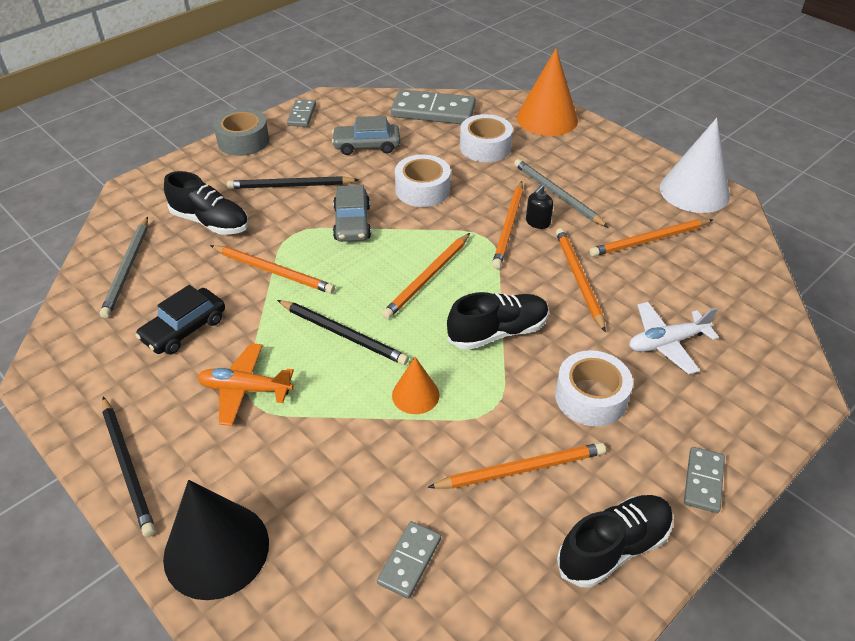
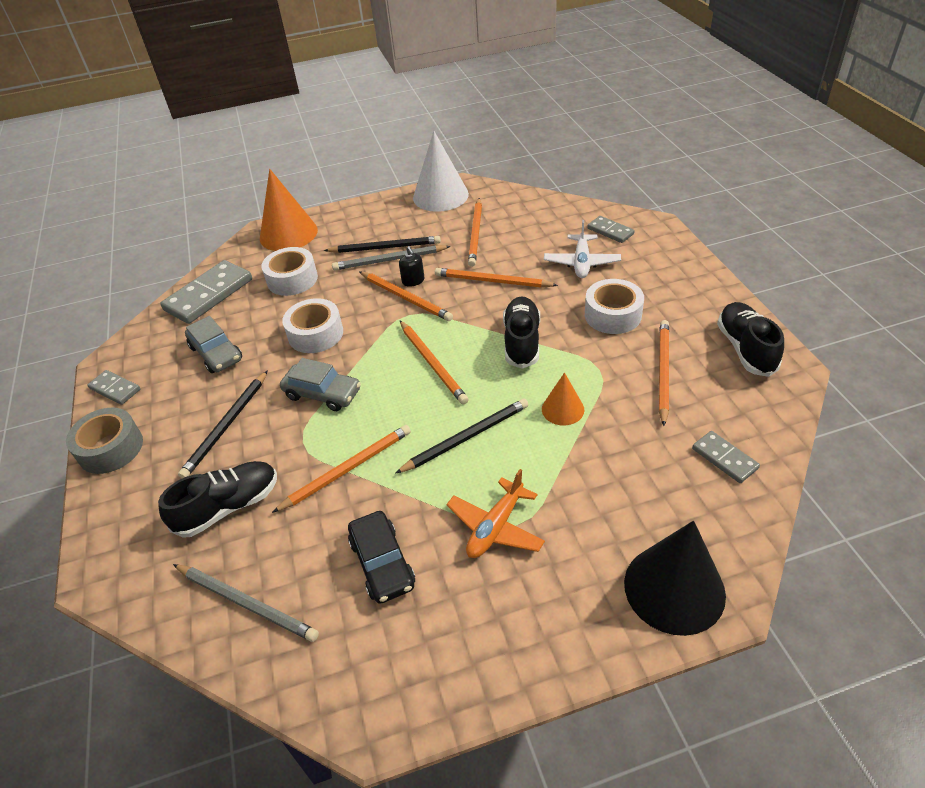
camera: 60 degrees left, 0 degrees up
black pencil [102,397,156,537] -> black pencil moved to [324,236,441,253]
grey car [332,116,400,155] -> grey car turned 60 degrees counterclockwise [185,316,242,373]
grey domino [684,447,725,513] -> grey domino moved to [587,216,634,243]

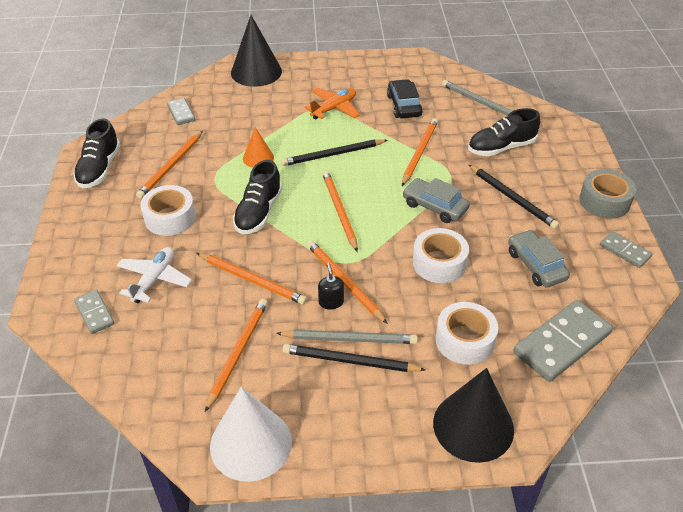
camera: 170 degrees left, 0 degrees up
black pencil [178,370,268,478] -> black pencil turned 105 degrees clockwise [469,165,559,229]
orange cone [260,169,318,251] -> black cone [433,368,514,463]
orange pencil [272,425,411,513] -> orange pencil turned 135 degrees clockwise [402,118,438,186]

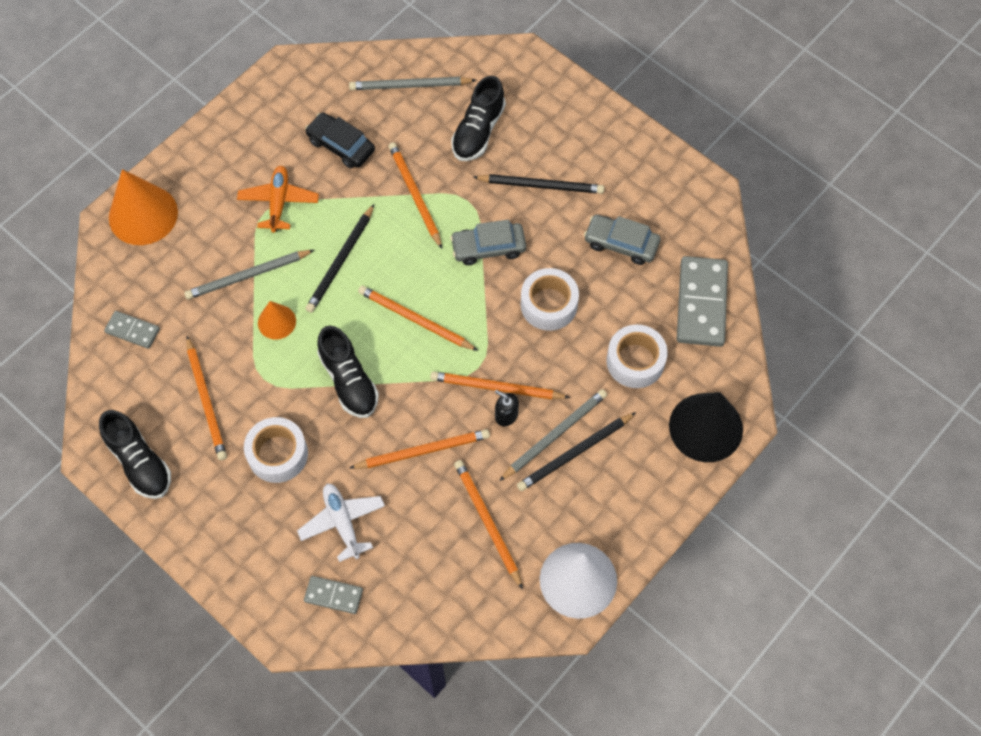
camera: 45 degrees left, 20 degrees up
black cone [231,15,282,87] -> orange cone [109,169,178,245]
grey tape [579,169,636,219] -> none
grey domino [600,231,652,268] -> none
none -> grey pencil [184,250,314,300]

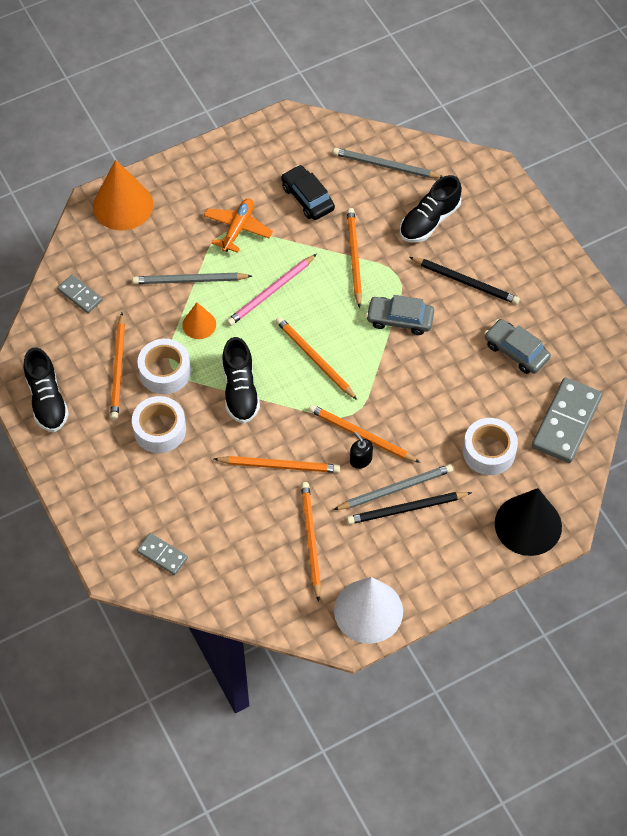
camera: 20 degrees right, 5 degrees down
white plane [297,484,385,562] -> none
black pencil [305,204,374,313] -> pink pencil [227,254,317,326]
white tape [521,268,579,331] -> white tape moved to [138,339,191,394]

